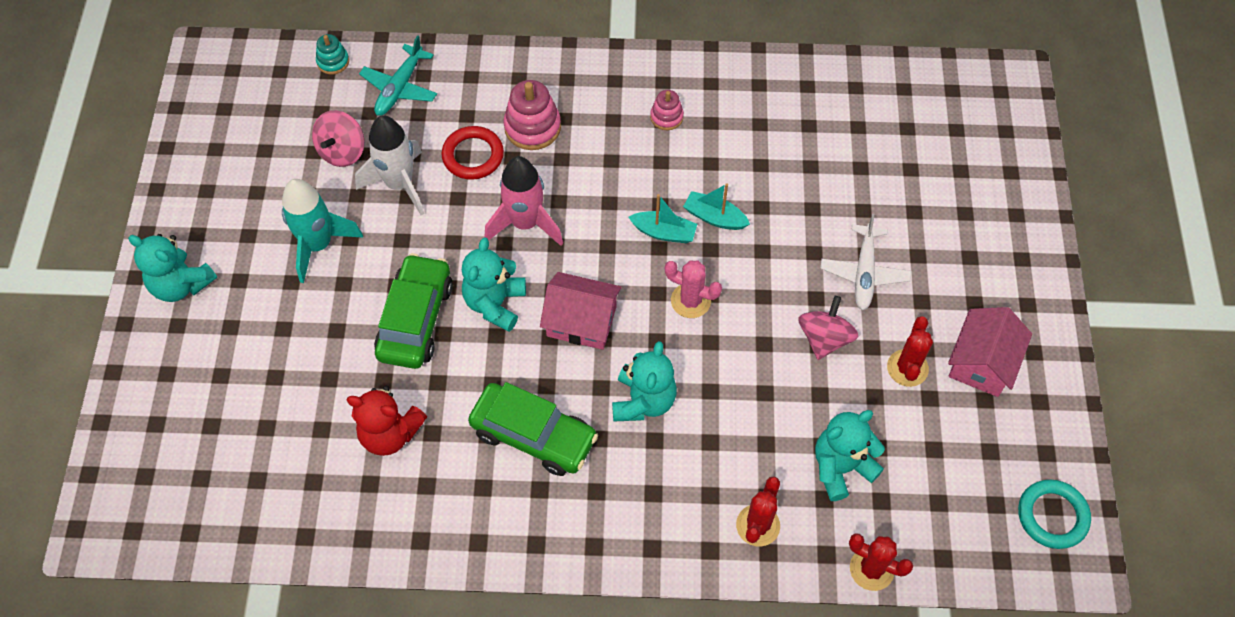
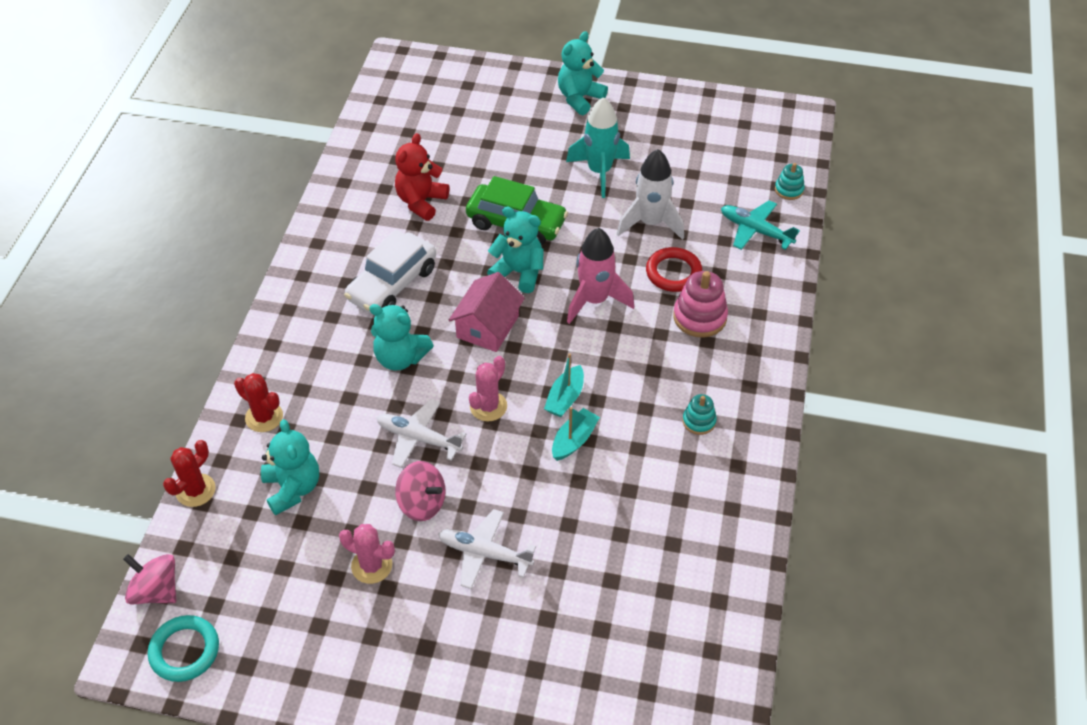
camera: 100 degrees right, 10 degrees down
pink spinning top [312,110,365,167] -> pink spinning top moved to [123,554,176,604]
green car [468,382,598,476] -> white car [344,230,436,314]
pink stacking toy [650,90,684,130] -> turquoise stacking toy [683,394,717,435]
red cactus [887,316,933,387] -> pink cactus [339,524,395,584]
pink house [948,307,1032,397] -> none
none -> white plane [376,399,466,468]

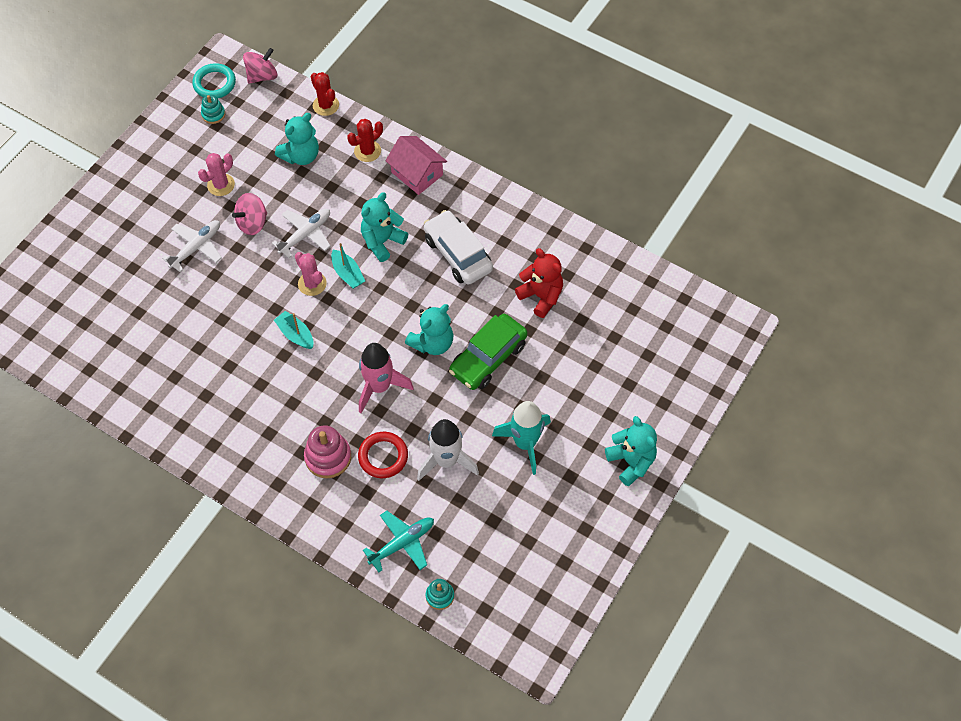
camera: 110 degrees right, 10 degrees up
turquoise teddy bear [261,419,319,515] -> turquoise teddy bear turned 45 degrees counterclockwise [275,113,319,165]
pink house [449,272,525,352] -> pink house moved to [385,136,447,195]
turquoise boat [552,407,600,461] -> turquoise boat moved to [331,243,365,289]
turquoise stacking toy [683,394,717,435] -> turquoise stacking toy moved to [201,95,225,124]

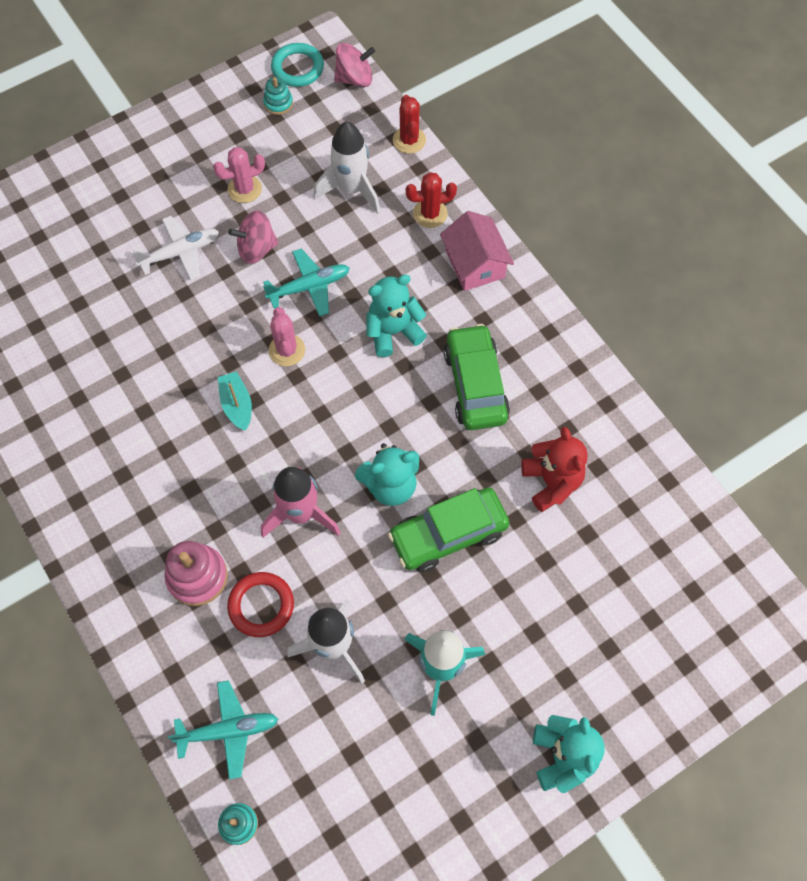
camera: 25 degrees right, 5 degrees up
white plane [272,209,331,258] -> turquoise plane [263,248,350,317]
turquoise teddy bear [275,113,319,165] -> white rocket [314,122,380,214]
turquoise boat [331,243,365,289] -> none
white car [424,210,493,285] -> green car [444,324,510,430]

